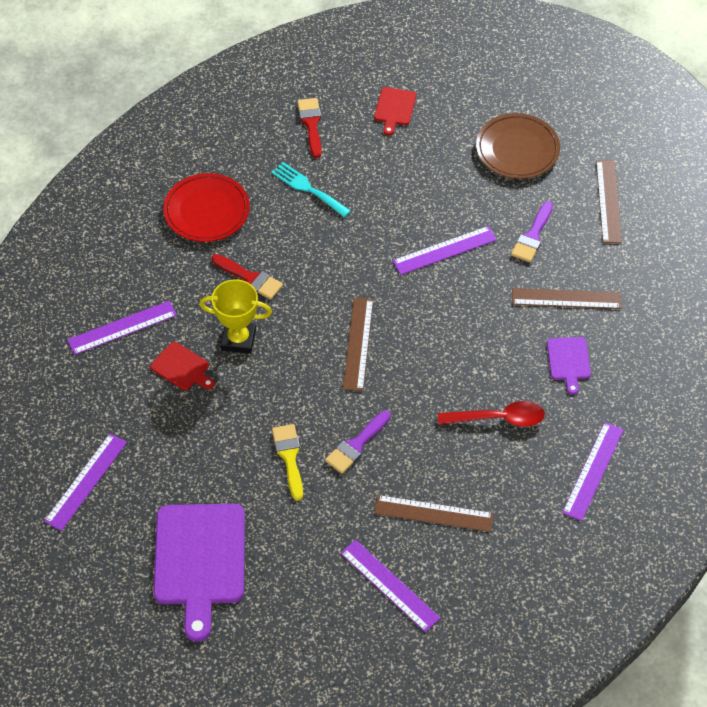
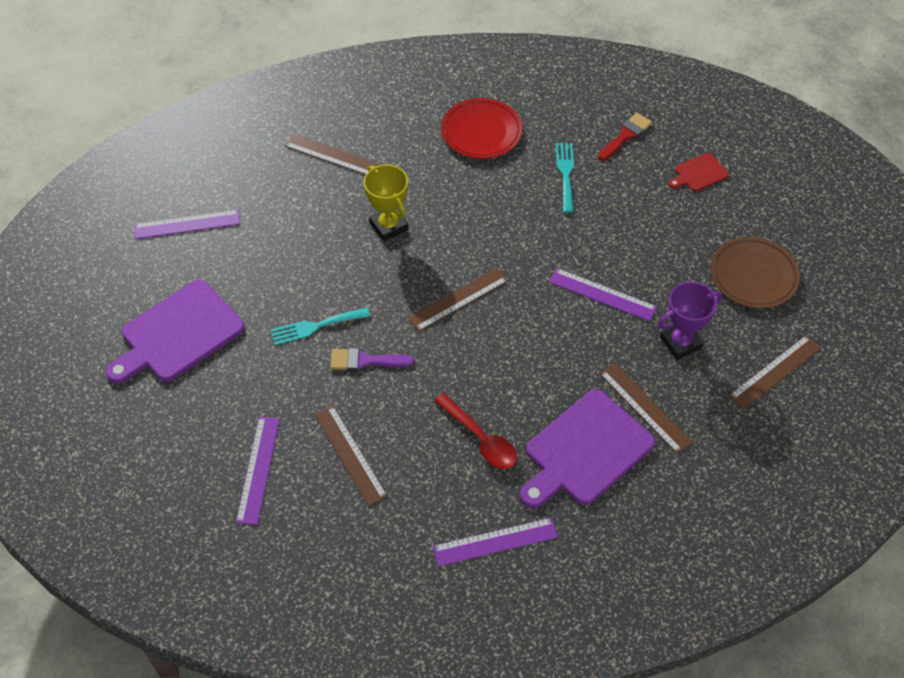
camera: 50 degrees right, 0 degrees up
purple ruler [67,301,177,355] -> brown ruler [285,134,382,175]
red cutting board [150,342,214,390] -> none
red brush [212,254,283,300] -> none
yellow brush [272,424,303,501] -> turquoise fork [271,308,370,345]
purple brush [511,201,553,262] -> purple trophy [658,282,722,360]
purple cutting board [547,337,591,395] -> purple cutting board [520,390,655,508], size x2.08

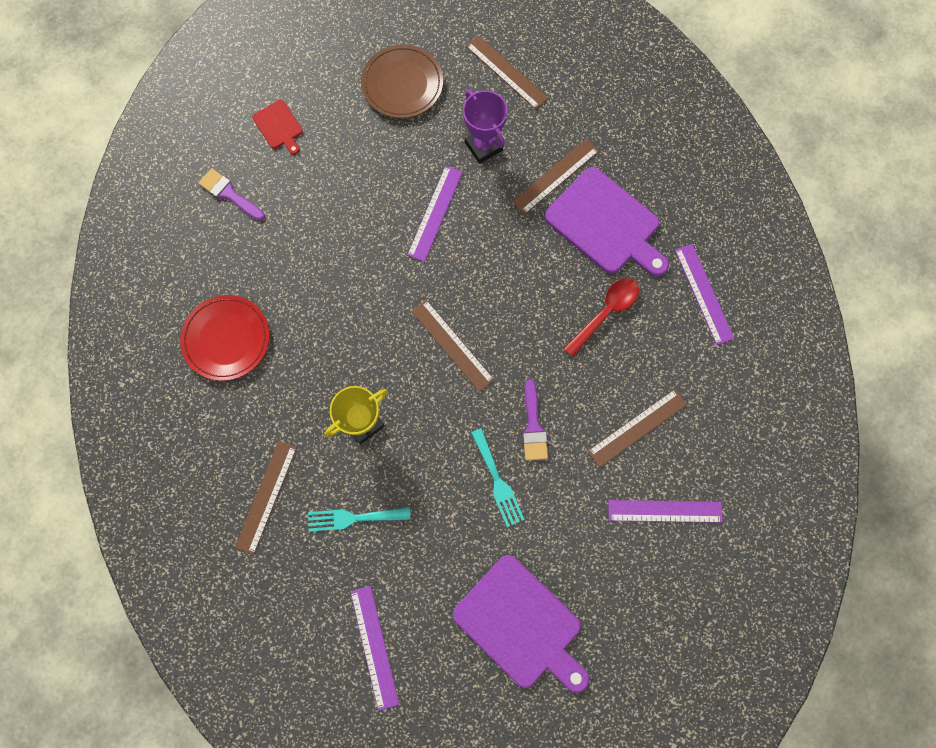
camera: 95 degrees left, 20 degrees up
turquoise fork [556,143,574,213] -> turquoise fork moved to [308,508,410,532]
red brush [598,113,652,161] -> purple brush [199,168,265,221]

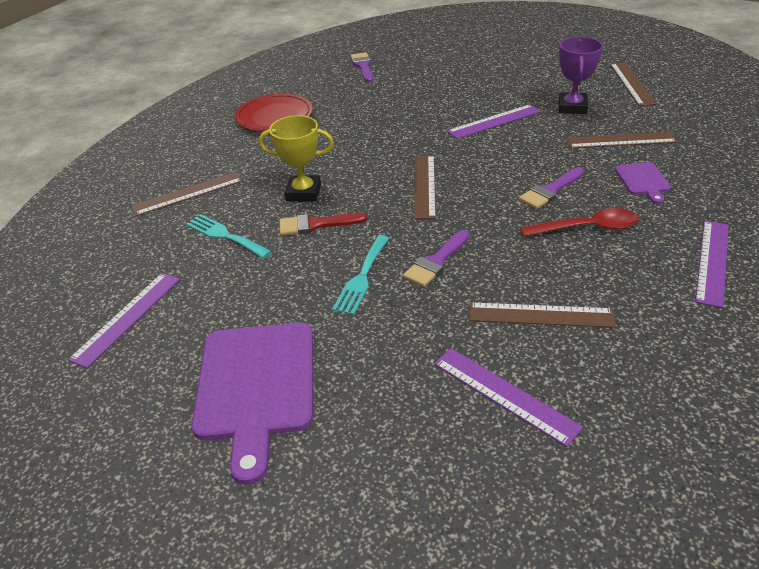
camera: 45 degrees right, 35 degrees down
red cutting board [252,100,303,155] -> none
brown plate [361,45,443,118] -> none
purple cutting board [545,167,669,277] -> purple cutting board [615,162,671,204], size x0.48
none -> red brush [279,213,367,235]
none -> purple brush [519,167,584,209]

